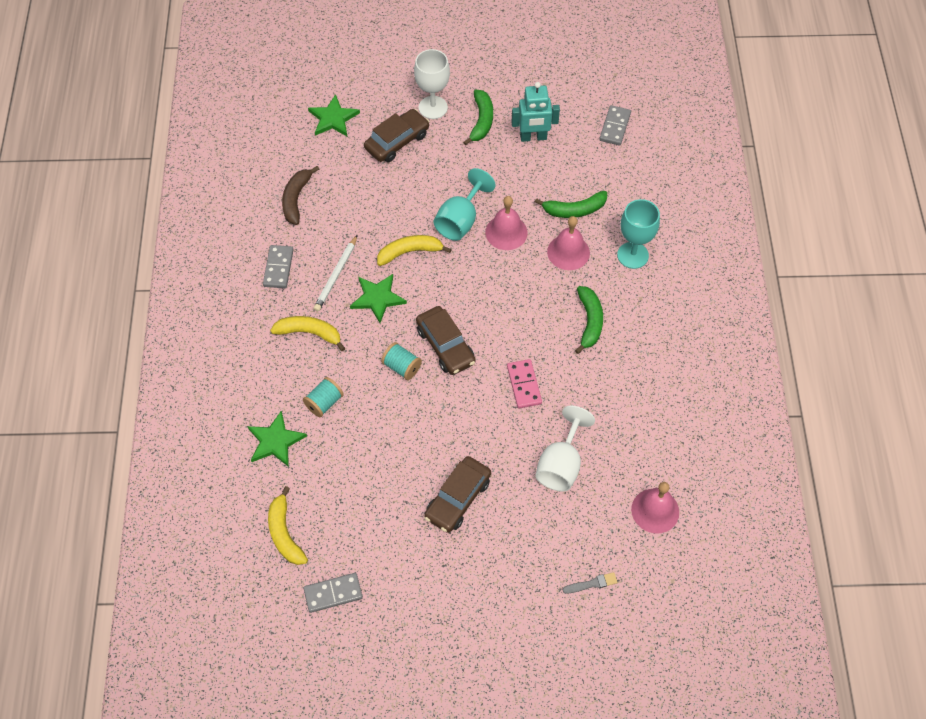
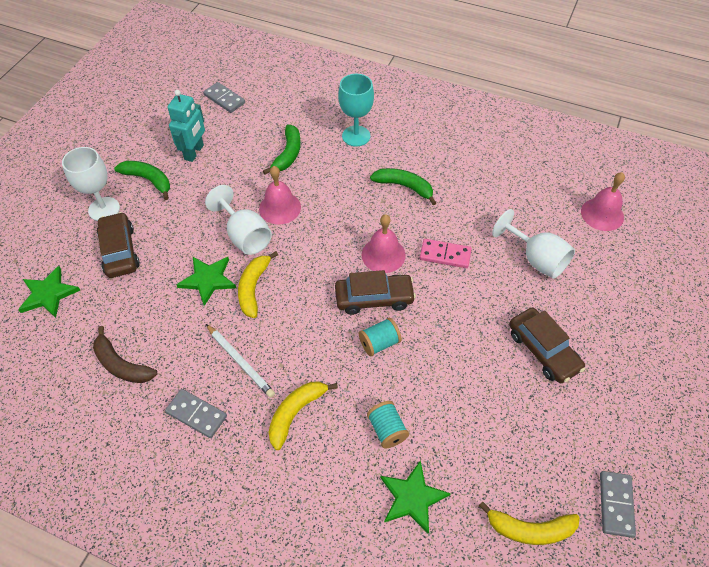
camera: 65 degrees left, 5 degrees down
green star [350,274,407,323] -> green star moved to [176,257,236,306]
turquoise goblet [434,168,496,241] -> white goblet [205,185,272,255]
pink bell [547,216,590,270] -> pink bell moved to [361,214,406,273]
grey brush [563,572,618,594] -> none

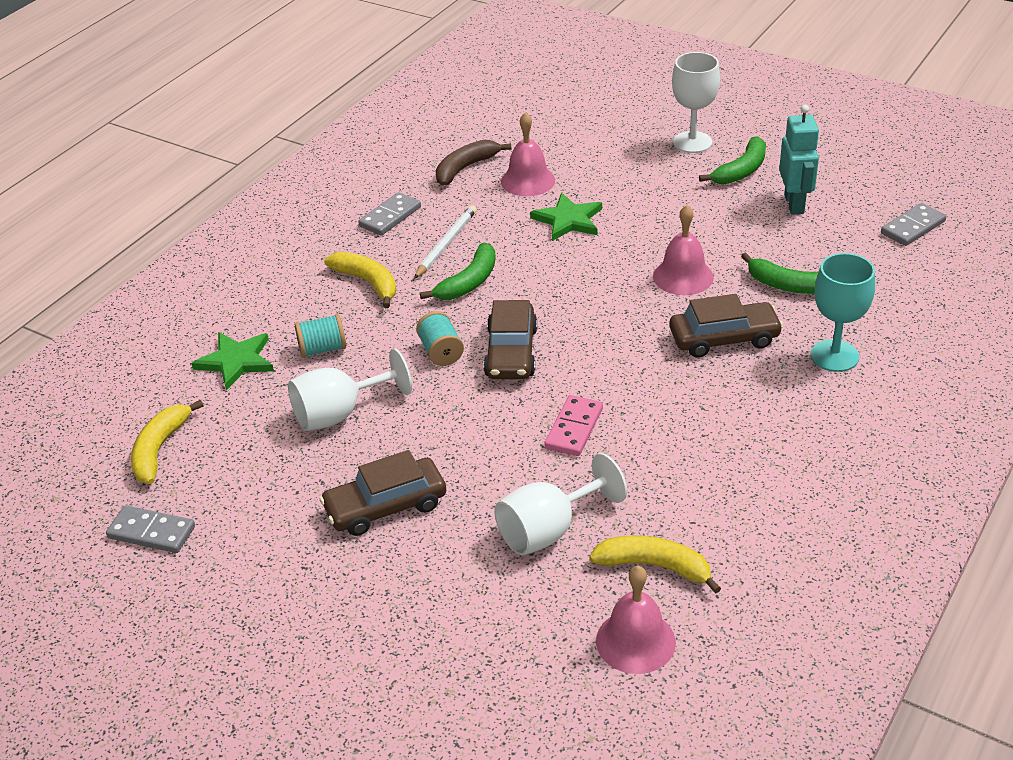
camera: 100 degrees right, 15 degrees down
green star [18,266,80,318] -> none
brown car [97,212,140,278] -> brown car moved to [669,294,783,358]
turquoise robot [167,90,205,162] -> turquoise robot turned 120 degrees counterclockwise [779,105,819,215]
white goblet [205,185,272,255] -> white goblet moved to [288,348,412,431]
white pencil [206,324,275,398] -> white pencil turned 150 degrees clockwise [414,205,477,279]
yellow banana [238,251,278,318] -> yellow banana moved to [589,536,721,594]
pink bell [361,214,406,273] -> pink bell moved to [501,112,555,196]
green banana [370,168,436,205] -> green banana moved to [420,243,496,300]

